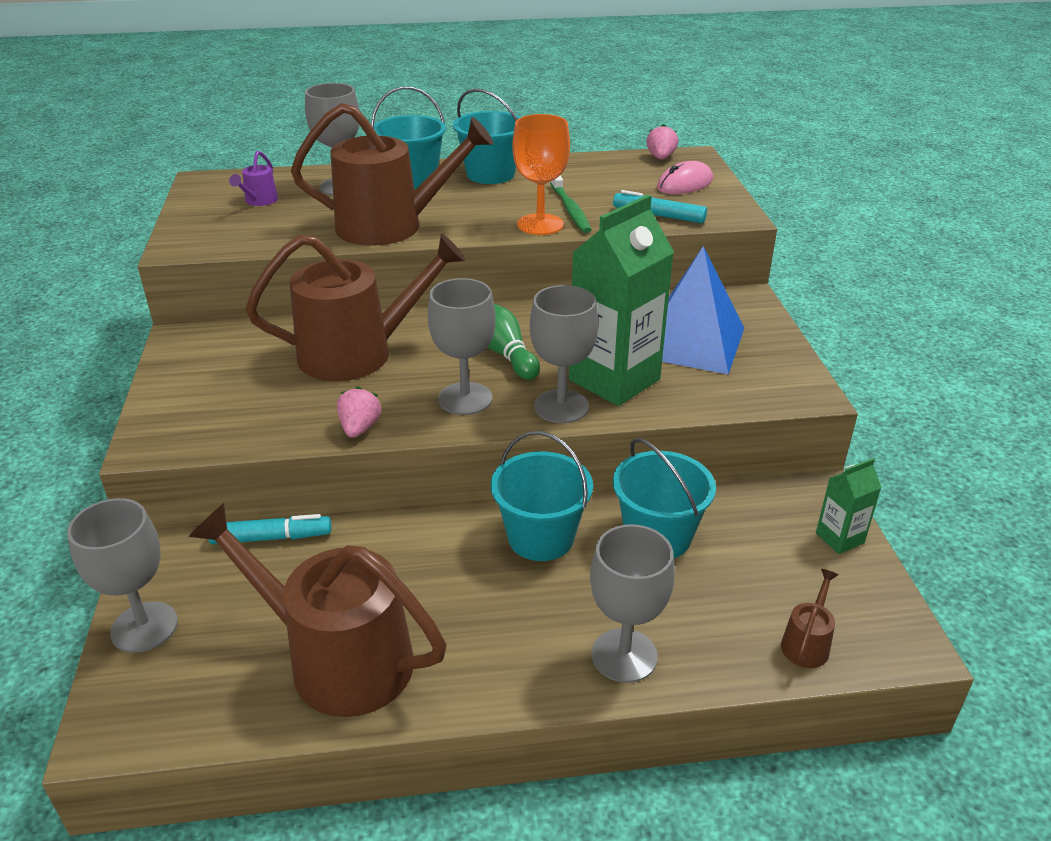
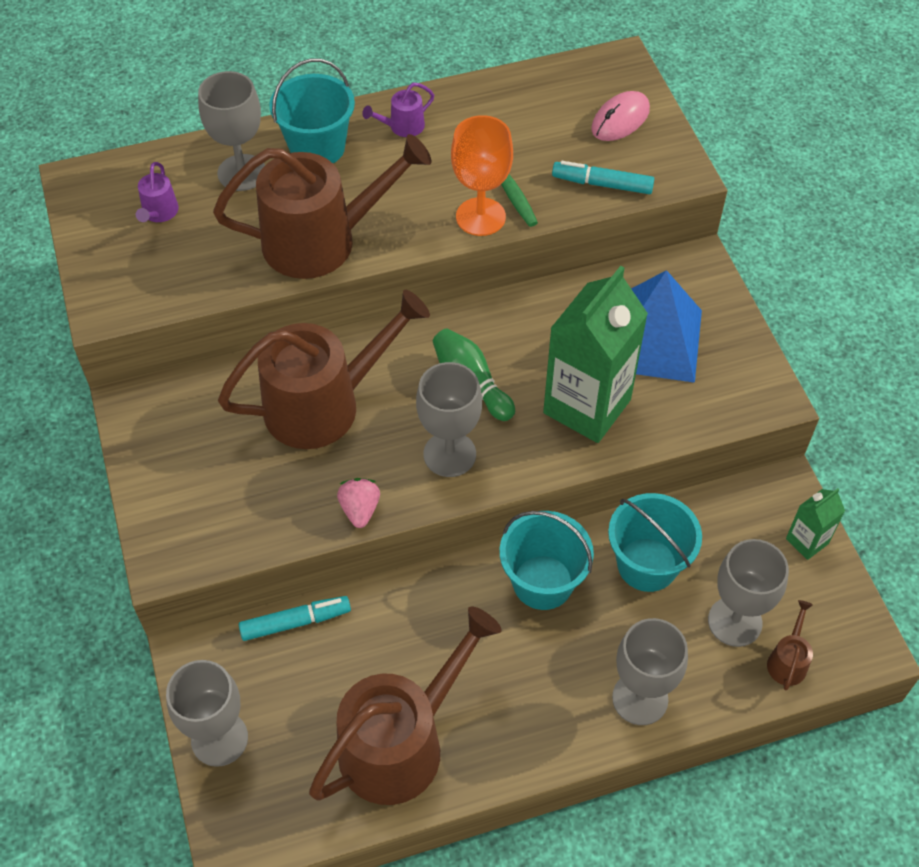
camera: 10 degrees left, 20 degrees up
brown watering can [188,503,446,717] -> brown watering can turned 120 degrees clockwise [309,607,502,805]
turquoise bucket [453,89,521,184] -> purple watering can [362,83,434,137]
grey goblet [530,285,598,423] -> grey goblet moved to [708,539,789,647]
pink strawberry [646,124,678,160] -> none

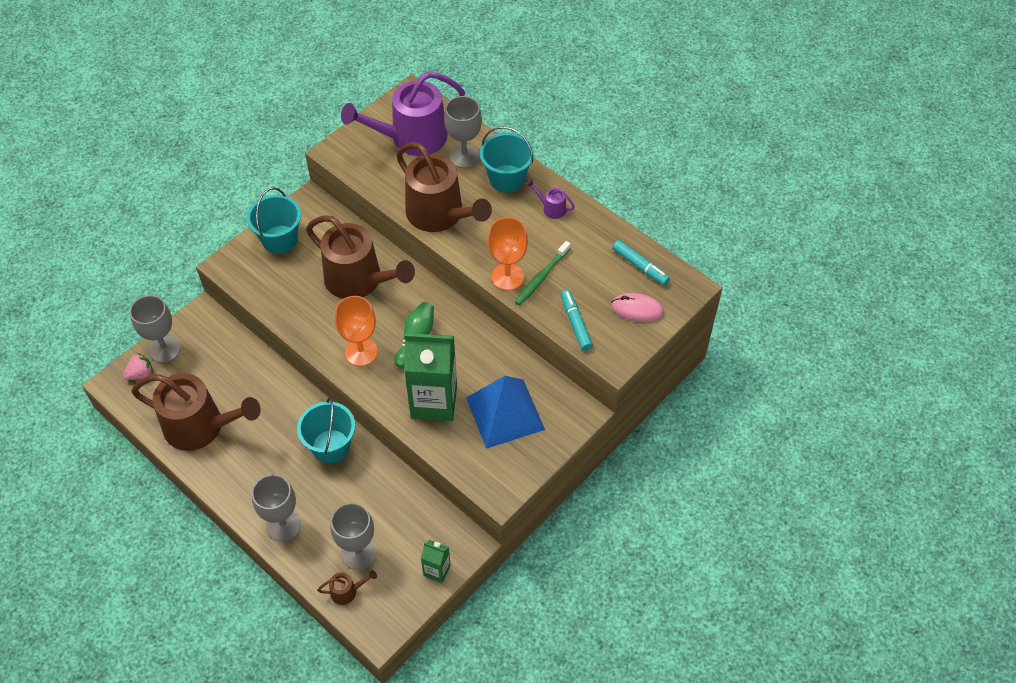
camera: 60 degrees right, 0 degrees up
purple watering can [136,162,179,222] -> purple watering can [341,72,465,156], size x2.48
turquoise marker [239,596,351,641] -> turquoise marker moved to [612,240,670,285]
pink strawberry [337,478,380,528] -> pink strawberry moved to [123,353,153,380]
grey goblet [416,362,482,477] -> orange goblet [335,296,378,366]
turquoise bucket [608,493,702,592] -> turquoise bucket moved to [247,187,301,254]

